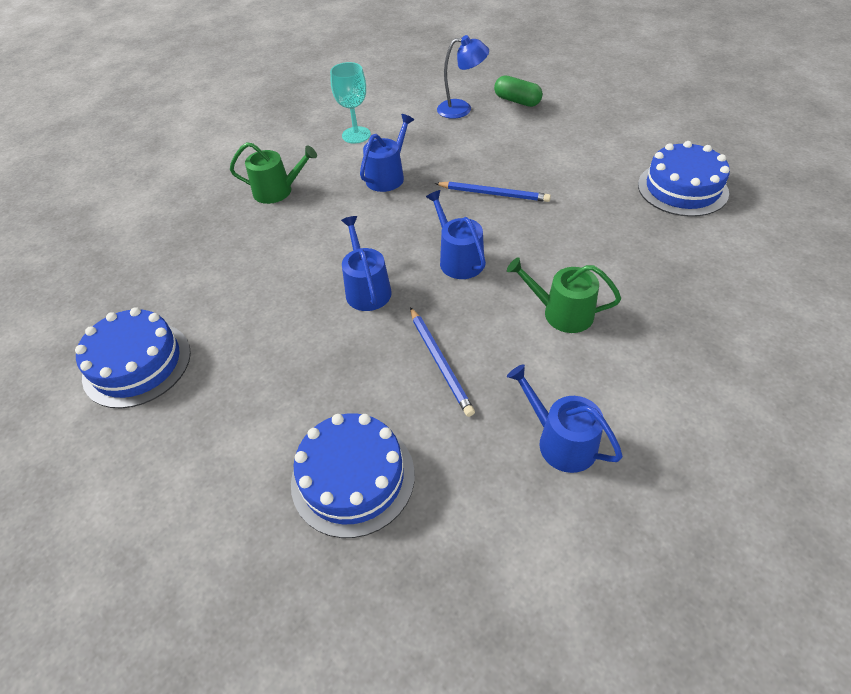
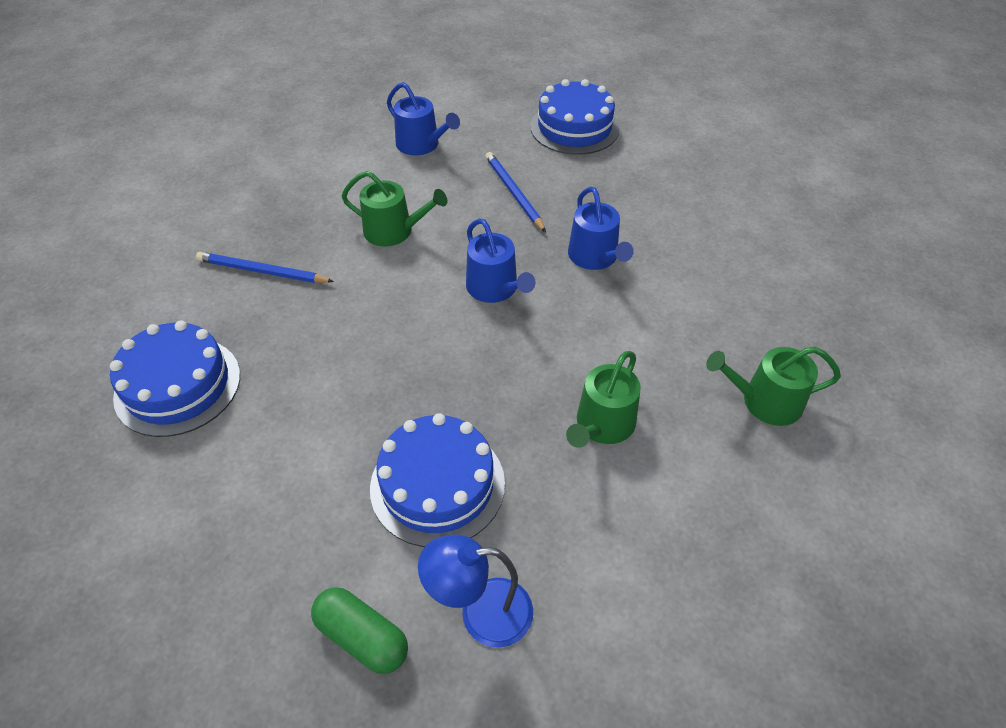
camera: 175 degrees right, 0 degrees up
blue cake [75,307,191,409] -> blue cake moved to [370,413,505,547]
turquoise goblet [330,62,371,144] -> none
blue watering can [360,114,414,192] -> green watering can [566,351,641,448]
blue pencil [435,182,551,202] -> blue pencil moved to [196,252,334,283]

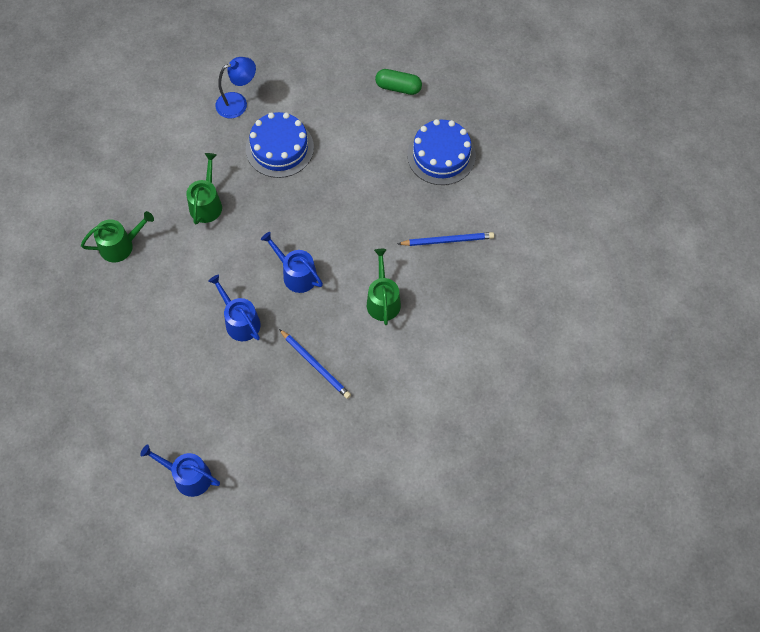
camera: 160 degrees right, 15 degrees up
green capsule [311,587,408,674] -> green capsule moved to [375,69,422,95]
green watering can [342,171,447,246] -> green watering can turned 90 degrees clockwise [367,249,401,325]
blue watering can [387,82,460,155] -> blue watering can moved to [140,444,220,497]
blue cake [530,79,620,155] -> none

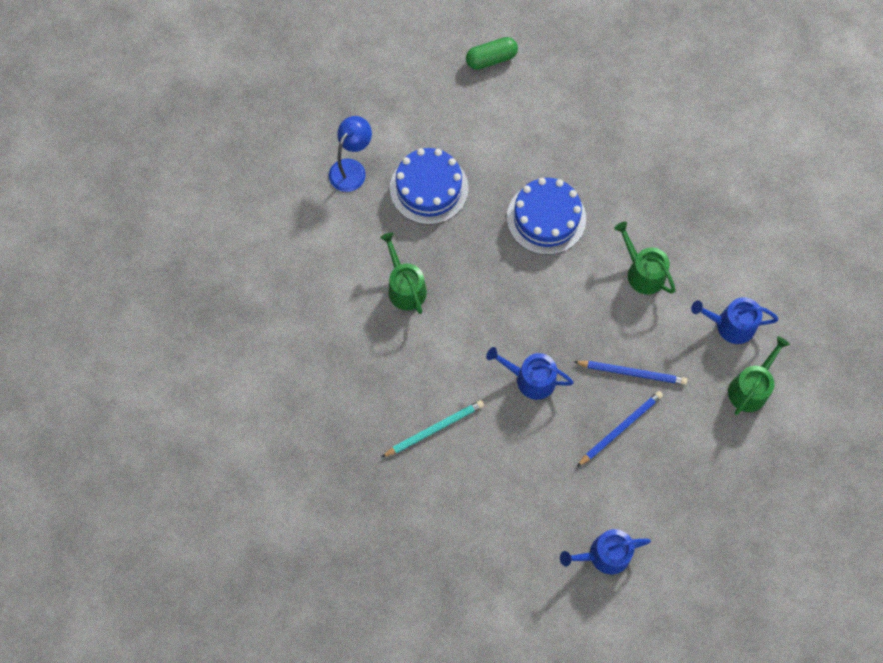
camera: 35 degrees left, 5 degrees up
green watering can [81,211,154,262] -> green watering can moved to [728,337,790,415]
blue watering can [261,232,323,293] -> blue watering can moved to [691,297,778,344]
blue pencil [398,232,494,246] -> blue pencil moved to [577,391,663,467]
blue cake [407,119,476,185] -> blue cake moved to [507,178,586,255]
none -> turquoise pencil [382,400,484,457]

